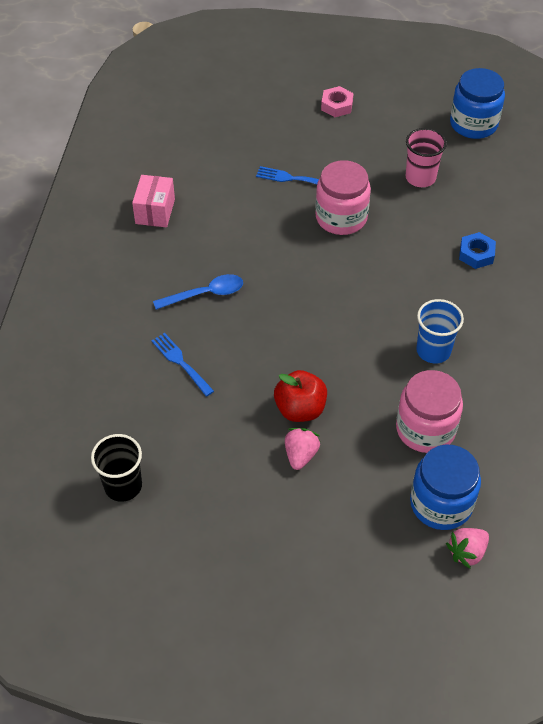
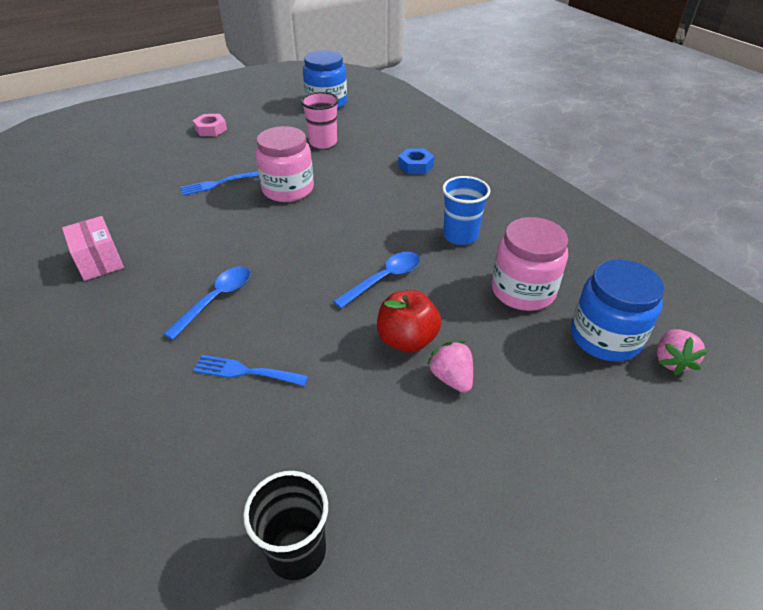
camera: 40 degrees left, 10 degrees down
none -> blue spoon [333,252,420,309]

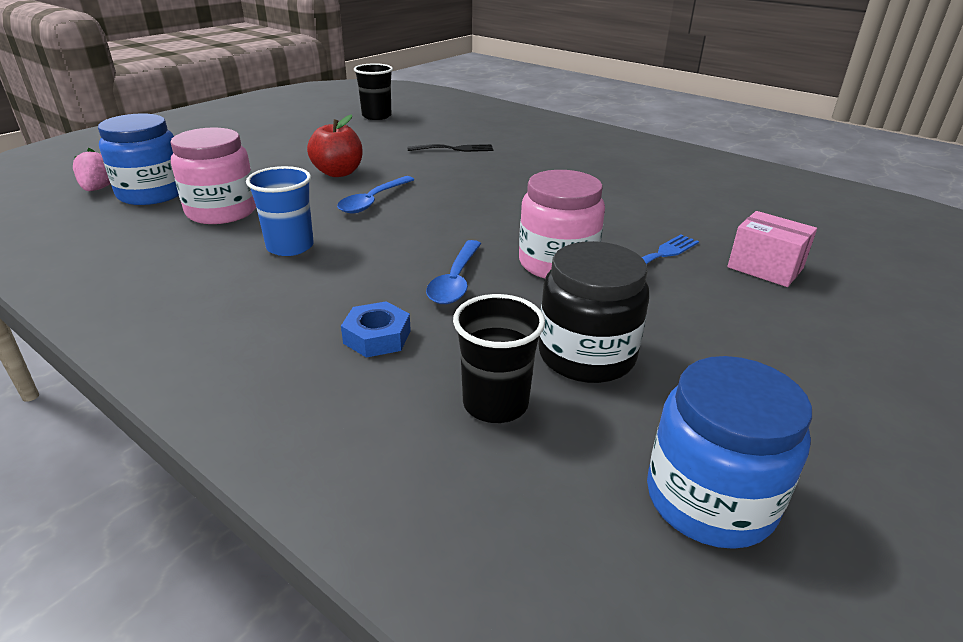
camera: 160 degrees right, 10 degrees down
pink box [62,216,124,281] -> pink box moved to [728,211,817,287]
blue spoon [163,266,250,340] -> blue spoon moved to [426,240,481,304]
pink nut [193,114,227,136] -> none
blue fork [193,355,308,386] -> black fork [407,144,493,152]
pink cup [301,92,339,149] -> black jar [538,241,649,383]
pink strawberry [427,341,473,393] -> none
none -> black cup [453,294,545,423]

